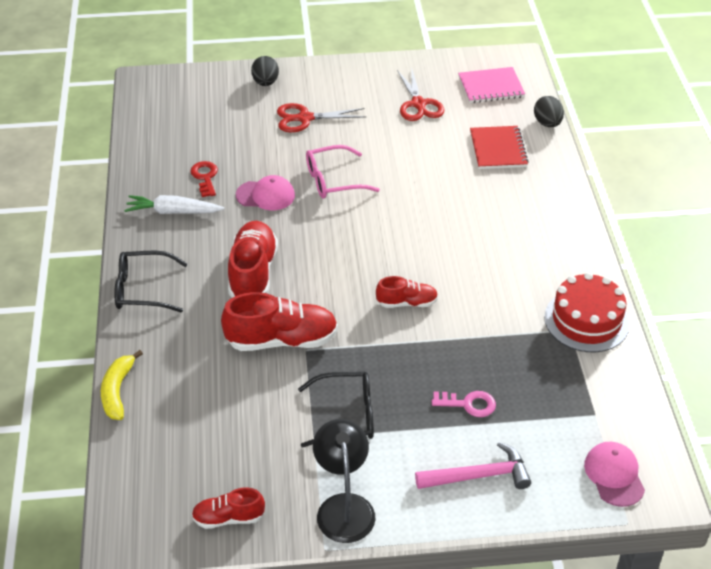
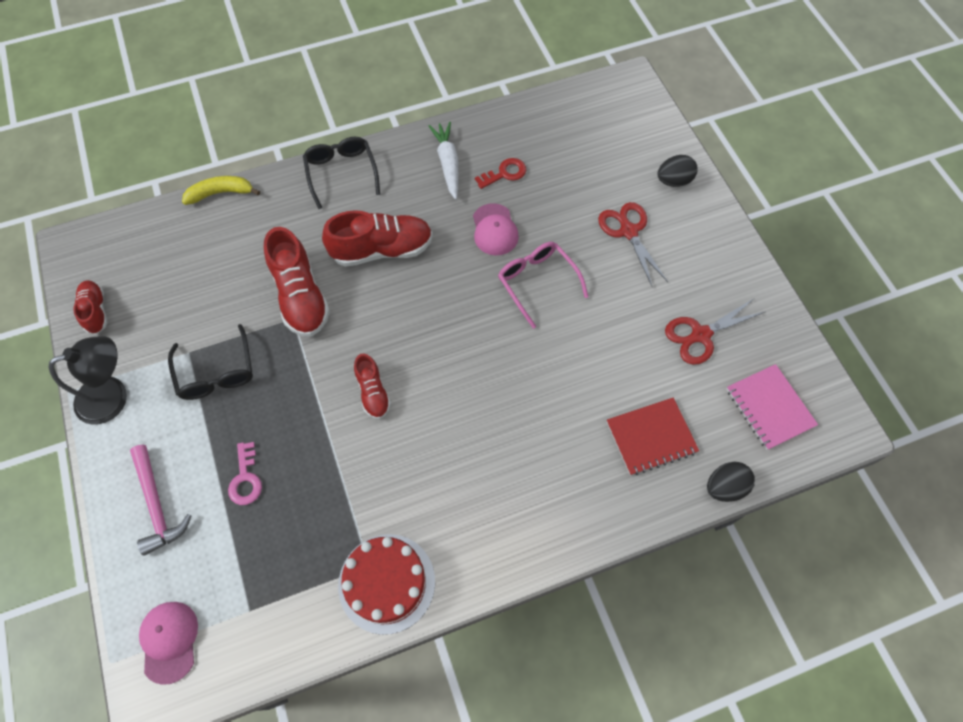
camera: 75 degrees right, 20 degrees up
pink cap [584,442,645,507] -> pink cap turned 75 degrees counterclockwise [139,602,198,685]

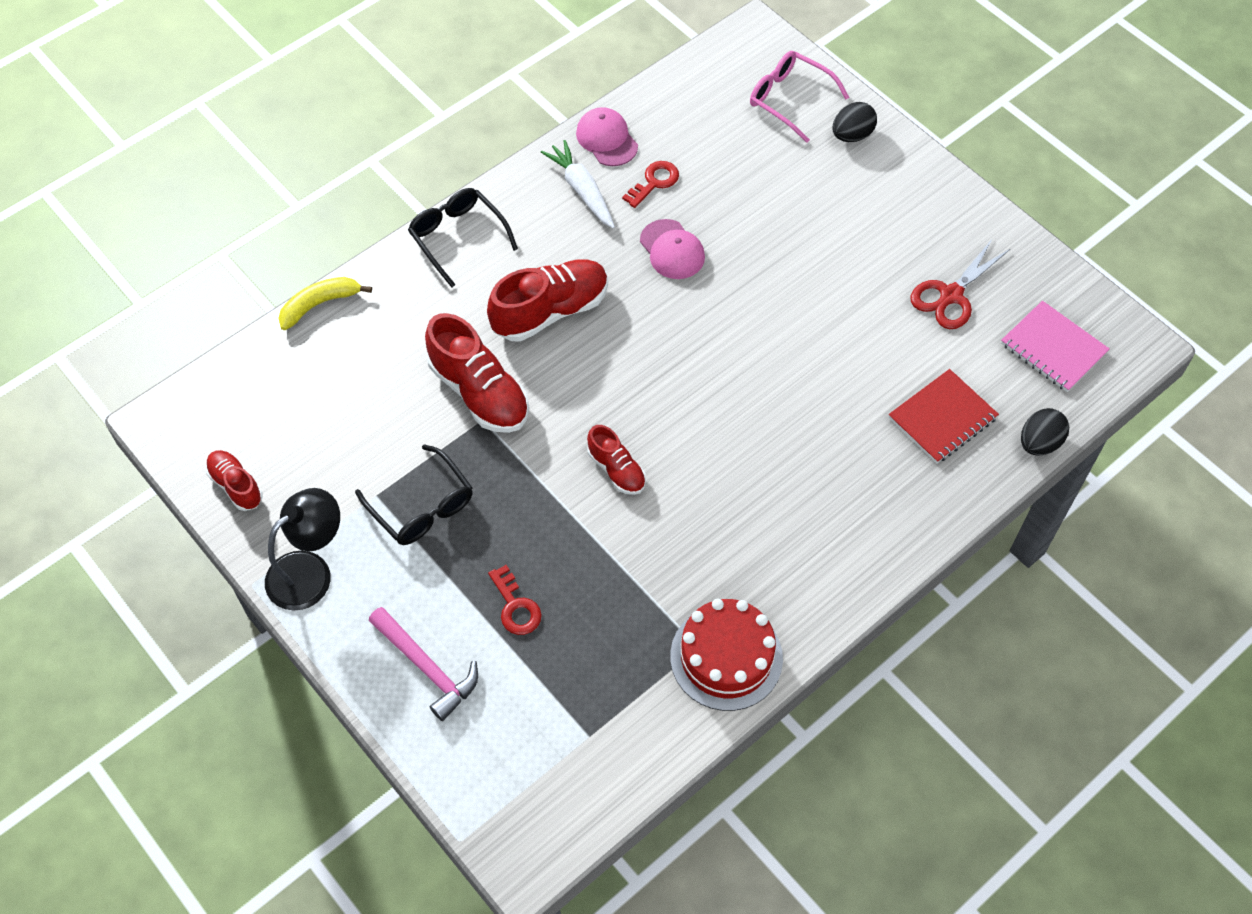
camera: 20 degrees left, 5 degrees down
pink cap [139,602,198,685] -> pink cap moved to [576,107,638,166]
pink key [228,442,262,505] -> red key [488,565,542,635]
pink glasses [498,242,588,329] -> pink glasses moved to [750,51,849,143]
red scissors [598,202,668,286] -> none

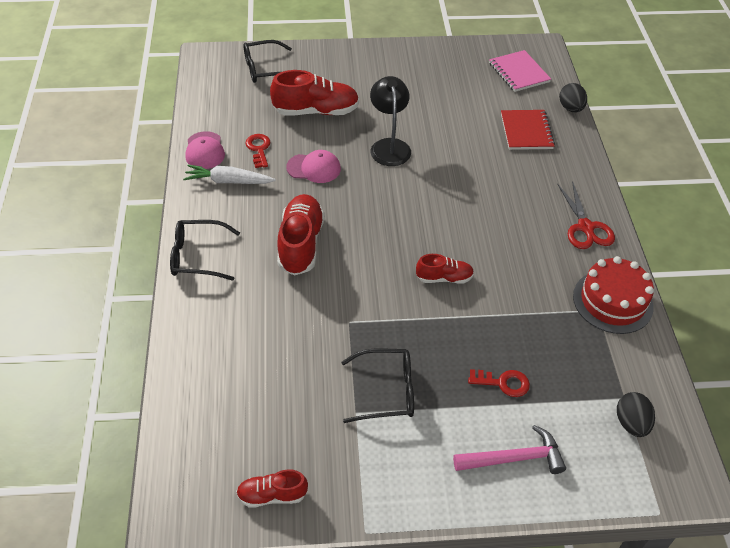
camera: 55 degrees left, 10 degrees down
black lamp [265,488,340,611] -> black lamp moved to [370,76,411,166]
yellow banana [278,277,372,330] -> none
red shoe [425,313,529,433] -> red shoe moved to [270,70,359,116]
pink cap [576,107,638,166] -> pink cap turned 105 degrees counterclockwise [185,131,225,169]
pink glasses [750,51,849,143] -> black glasses [243,40,292,83]
black egg [833,102,877,142] -> black egg moved to [617,392,655,437]
red scissors [910,238,1010,329] -> red scissors moved to [557,181,615,249]
pink notebook [1001,301,1109,392] -> pink notebook turned 75 degrees clockwise [489,50,551,92]

